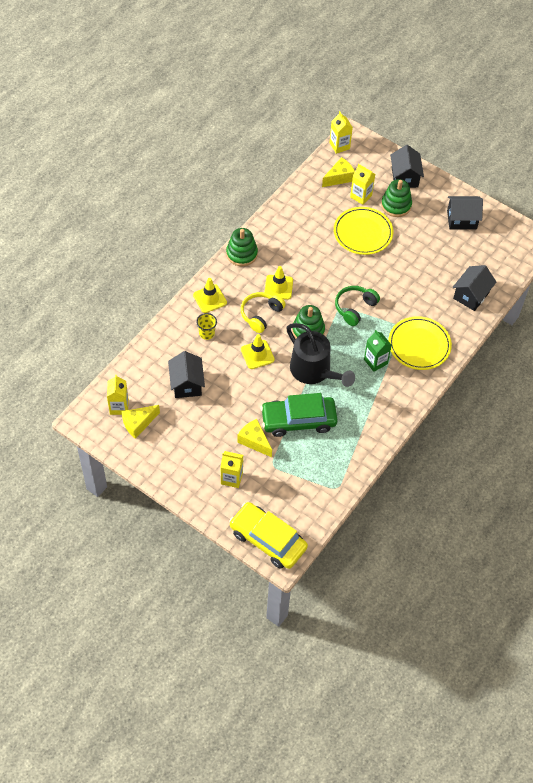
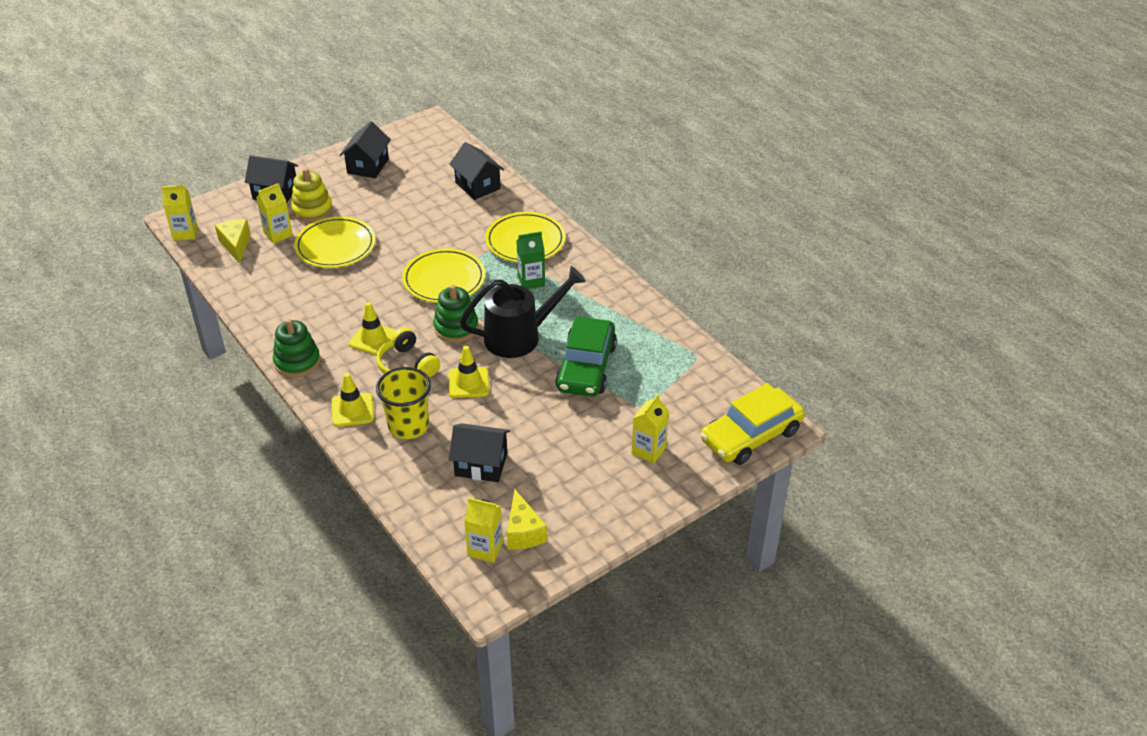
camera: 70 degrees left, 15 degrees down
yellow cup [196,313,217,340] -> yellow cup [376,367,431,439], size x1.77
yellow cheese [237,419,272,457] -> none
green headphones [335,286,380,326] -> yellow plate [402,248,485,303]
green stacking toy [381,179,412,217] -> yellow stacking toy [291,168,333,222]

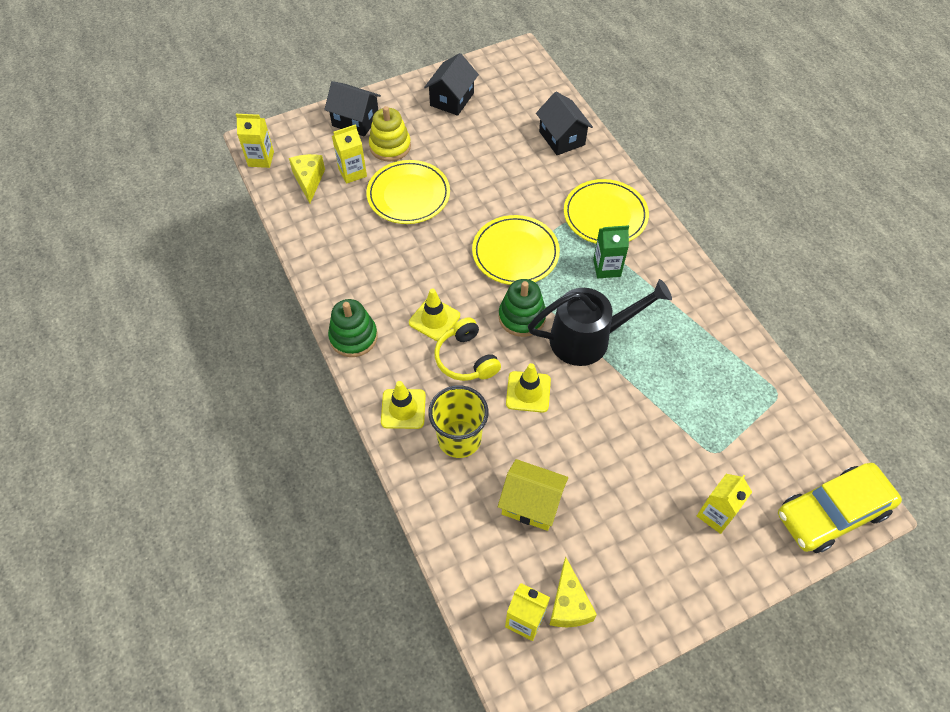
camera: 10 degrees right, 15 degrees up
black house [449,423,510,482] -> yellow house [498,459,568,531]
green car [555,316,617,397] -> none

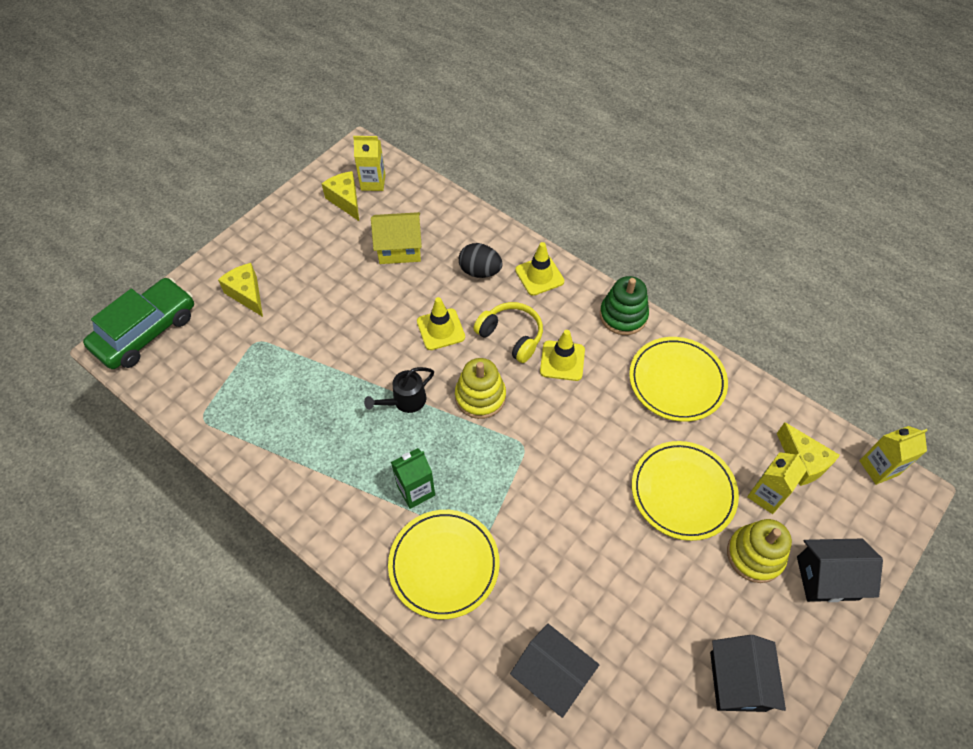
camera: 155 degrees right, 0 degrees up
yellow cup [428,385,489,458] -> black egg [459,243,503,278]
yellow plate [472,215,560,285] -> yellow plate moved to [629,337,728,422]
green stacking toy [498,279,546,337] -> yellow stacking toy [455,358,506,419]
black watering can [528,279,672,366] -> black watering can [364,367,434,413], size x0.53
yellow carton [697,474,752,534] -> yellow cheese [218,263,263,317]
yellow car [778,463,902,553] -> green car [83,278,194,369]

